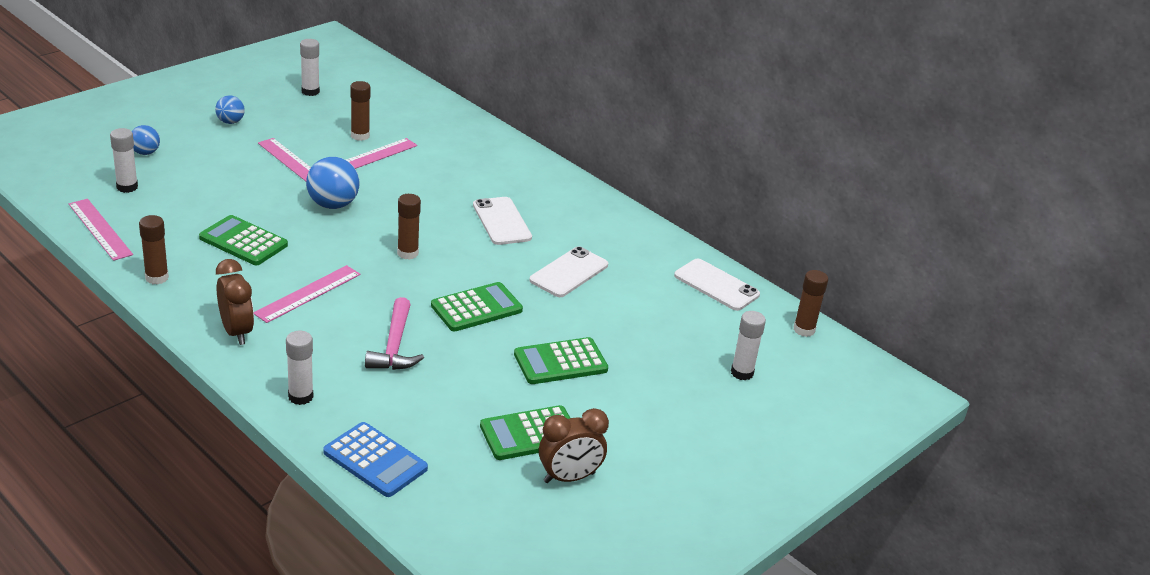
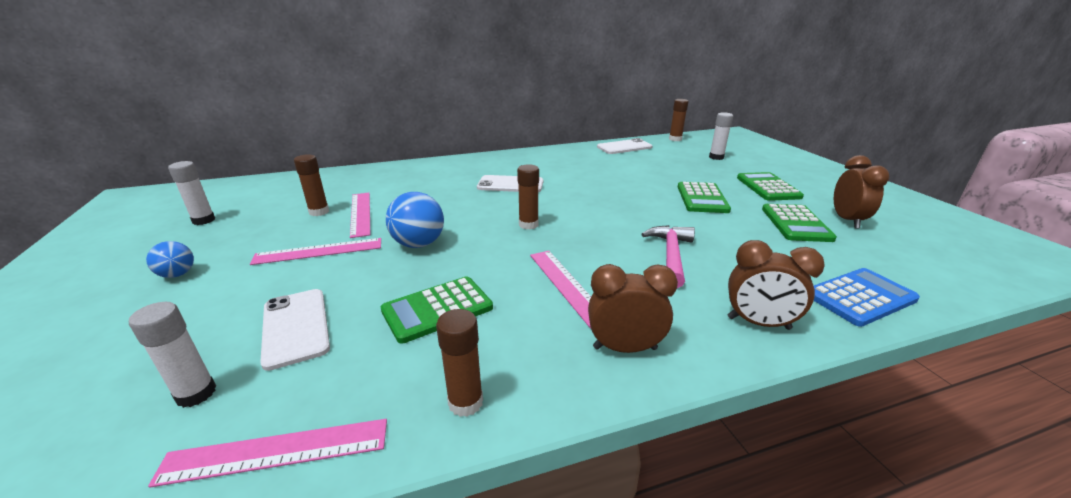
camera: 60 degrees left, 5 degrees down
blue ball [132,125,160,155] -> none
white glue stick [286,331,313,405] -> brown clock [728,240,825,330]
pink hammer [365,297,424,370] -> pink hammer turned 105 degrees counterclockwise [641,225,695,288]
green calculator [431,282,523,332] -> green calculator moved to [737,172,804,201]
white phone [529,246,608,297] -> white phone moved to [260,289,330,371]

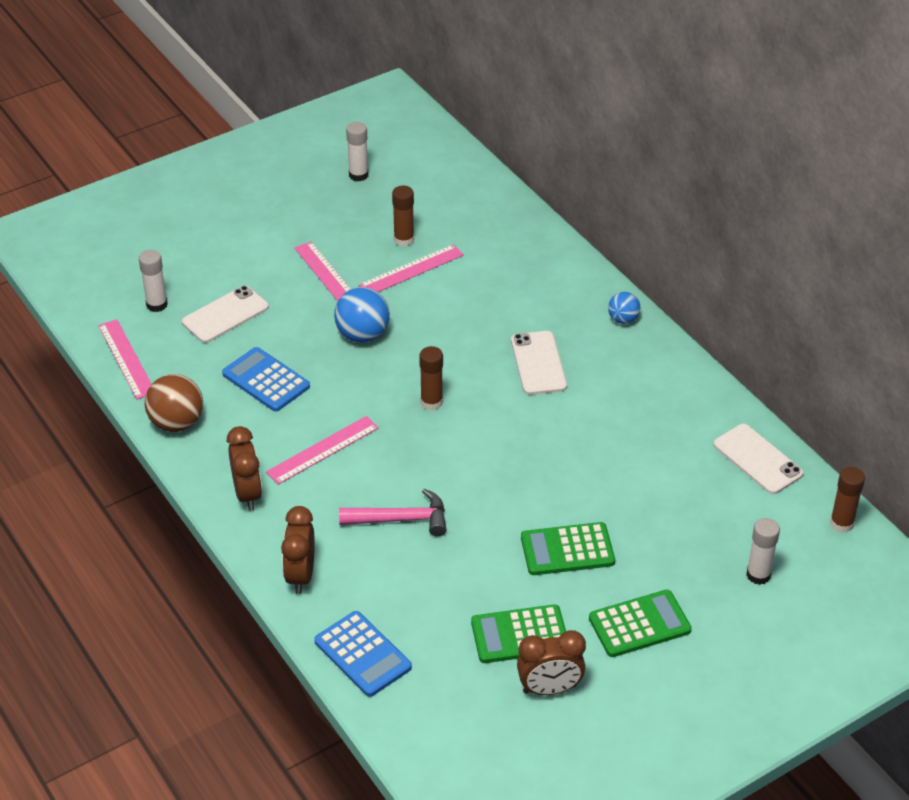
camera: 75 degrees right, 15 degrees up
blue ball [146,241,194,278] -> blue ball moved to [608,292,640,324]
green calculator [381,276,493,344] -> blue calculator [222,347,310,412]
brown glue stick [436,309,483,417] -> brown ball [145,374,203,432]

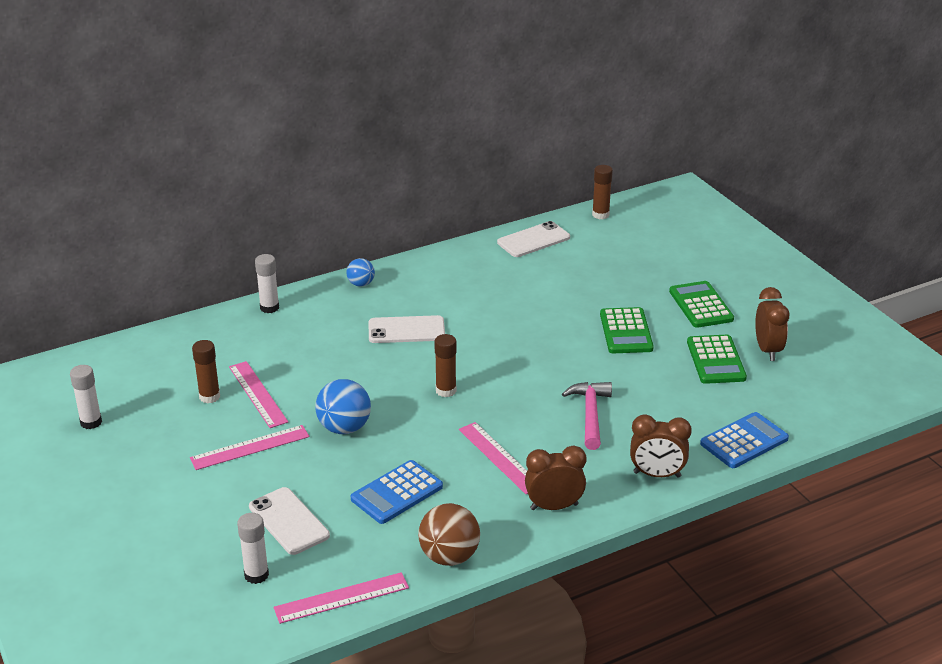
camera: 85 degrees left, 10 degrees down
white glue stick [746,518,780,585] -> white glue stick moved to [255,254,279,313]

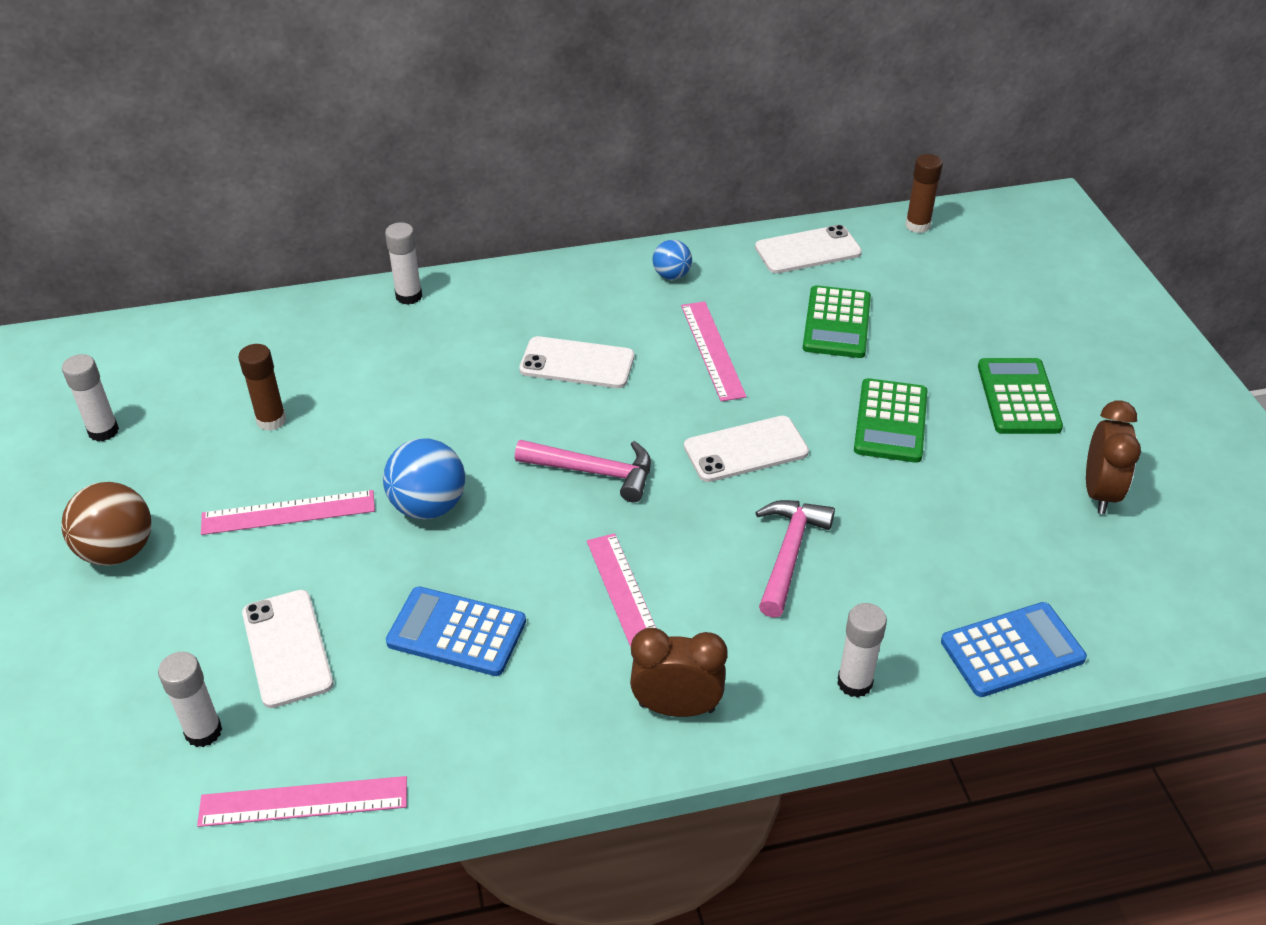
camera: 15 degrees right, 10 degrees up
pink ruler [229,361,288,428] -> pink ruler moved to [681,301,747,402]
blue ball [346,258,375,287] -> blue ball moved to [653,240,692,280]
blue calculator [351,460,443,524] -> blue calculator turned 45 degrees clockwise [386,586,526,676]
brown ball [418,503,480,566] -> brown ball moved to [61,482,151,566]
brown glue stick [434,334,457,397] -> pink hammer [515,440,651,502]
brown clock [630,414,692,478] -> white glue stick [837,603,887,698]
green calculator [687,335,747,384] -> green calculator moved to [803,285,871,358]
none -> white phone [684,416,809,482]

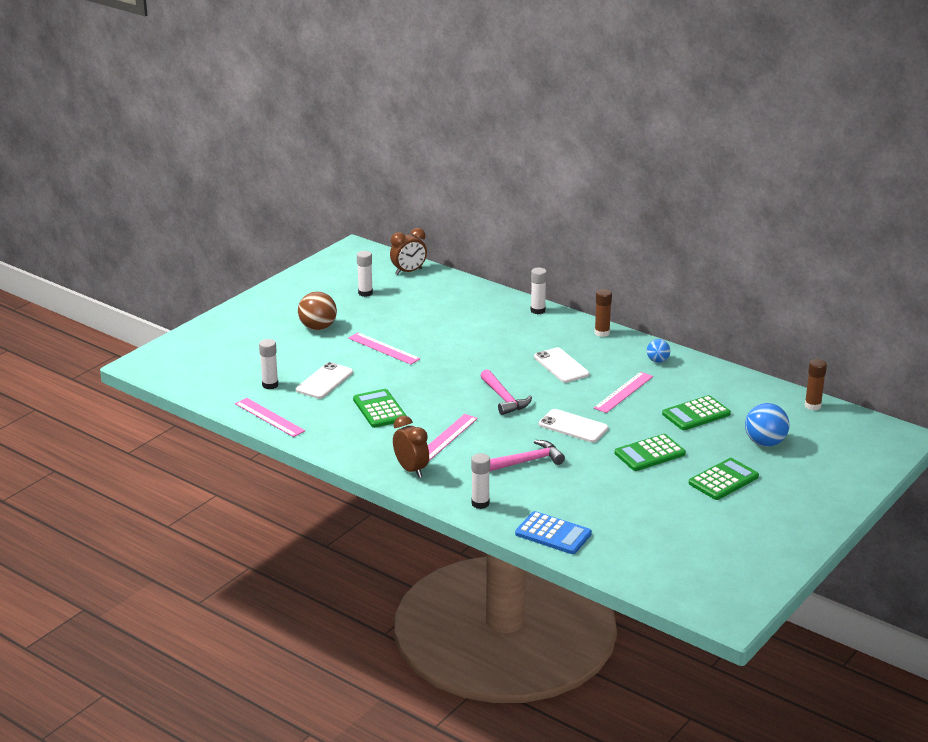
camera: 50 degrees right, 15 degrees down
brown glue stick [238,344,286,431] -> brown glue stick moved to [595,289,612,337]
blue ball [383,438,465,519] -> blue ball moved to [745,403,789,447]
blue calculator [386,586,526,676] -> green calculator [353,389,407,428]
white phone [755,225,862,273] -> none
brown clock [1086,401,1141,514] -> brown clock moved to [390,228,427,275]

